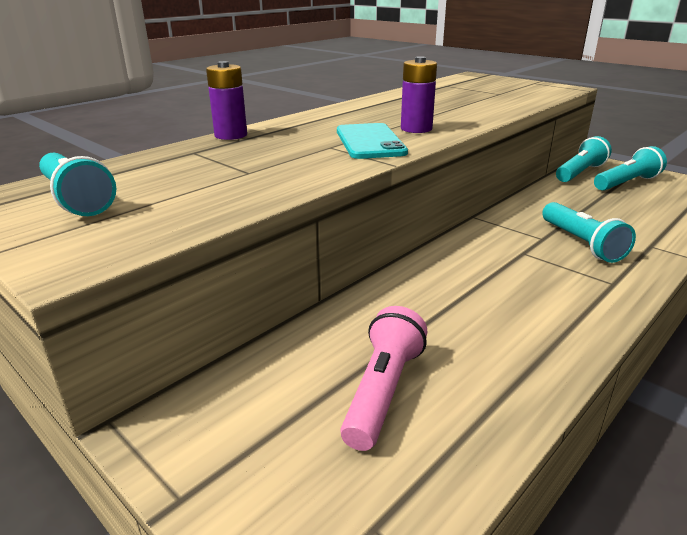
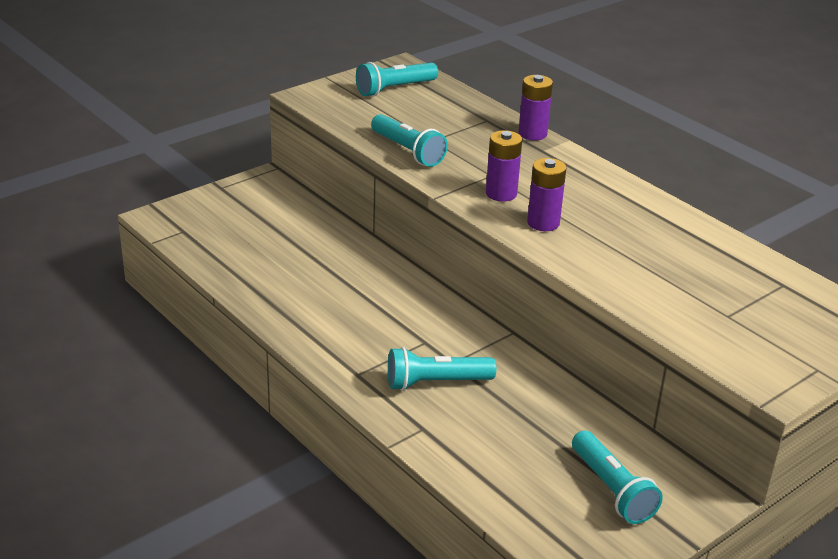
camera: 95 degrees right, 5 degrees up
turquoise phone [337,123,408,159] -> purple battery [486,130,522,202]
pink flashlight [340,306,428,451] -> none
turquoise flashlight [556,136,612,182] -> turquoise flashlight moved to [371,114,448,167]

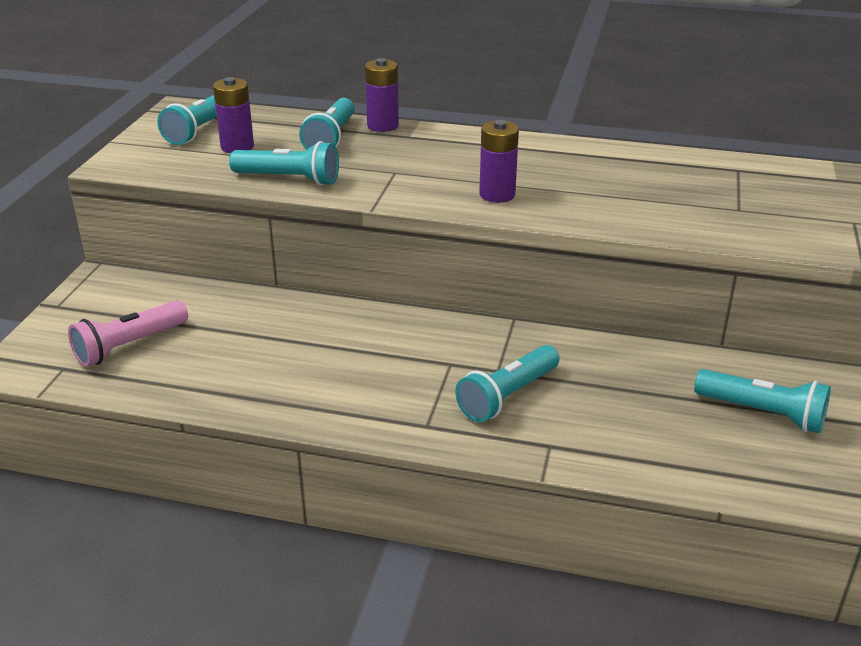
camera: 35 degrees left, 0 degrees up
purple battery [486,130,522,202] -> purple battery moved to [213,77,254,153]
none -> pink flashlight [68,301,188,367]
none -> turquoise flashlight [299,98,355,150]

